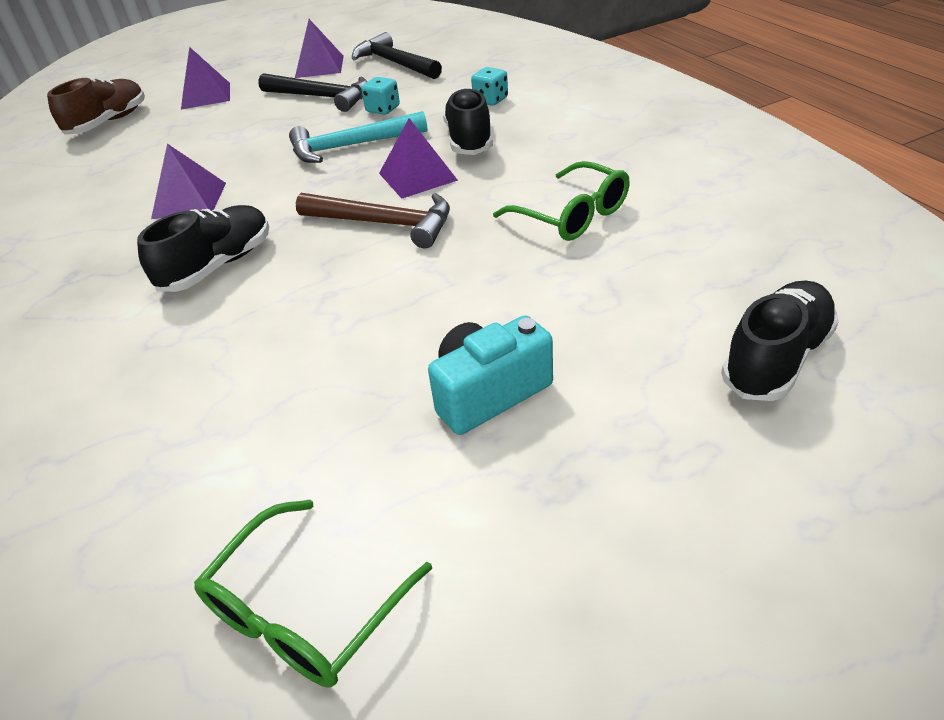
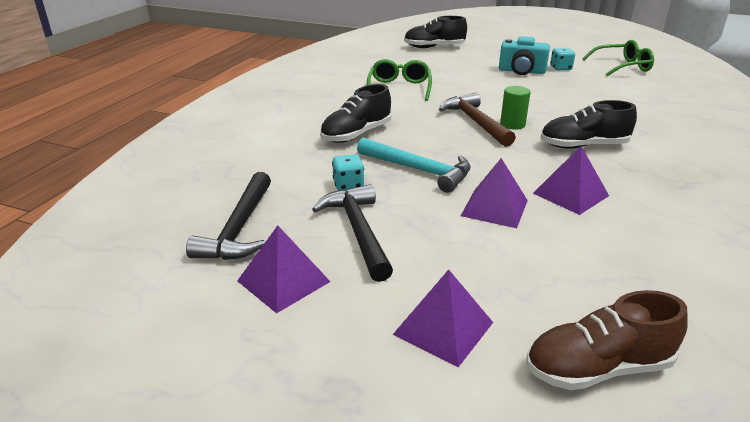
camera: 135 degrees left, 10 degrees down
purple pyramid [379,118,458,199] -> purple pyramid moved to [461,158,528,228]
turquoise dice [471,67,508,106] -> turquoise dice moved to [550,48,575,71]
none -> green cylinder [500,86,531,130]

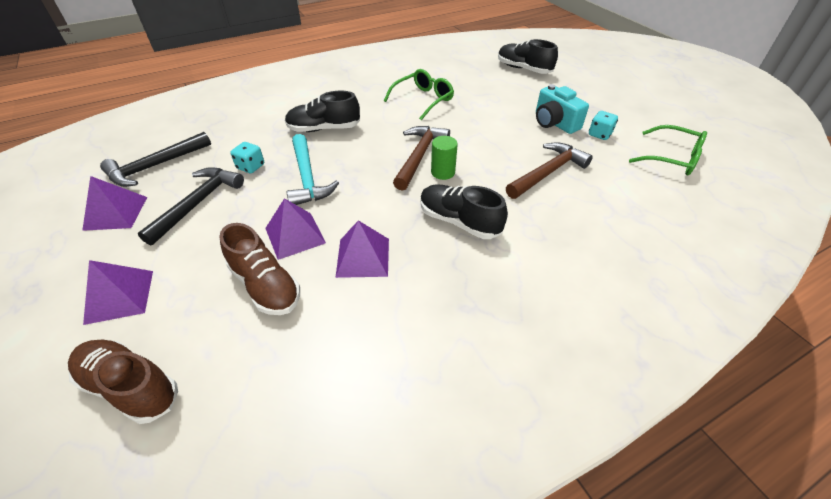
camera: 40 degrees right, 15 degrees up
none -> brown shoe [220,223,300,315]
none -> brown hammer [506,142,593,199]

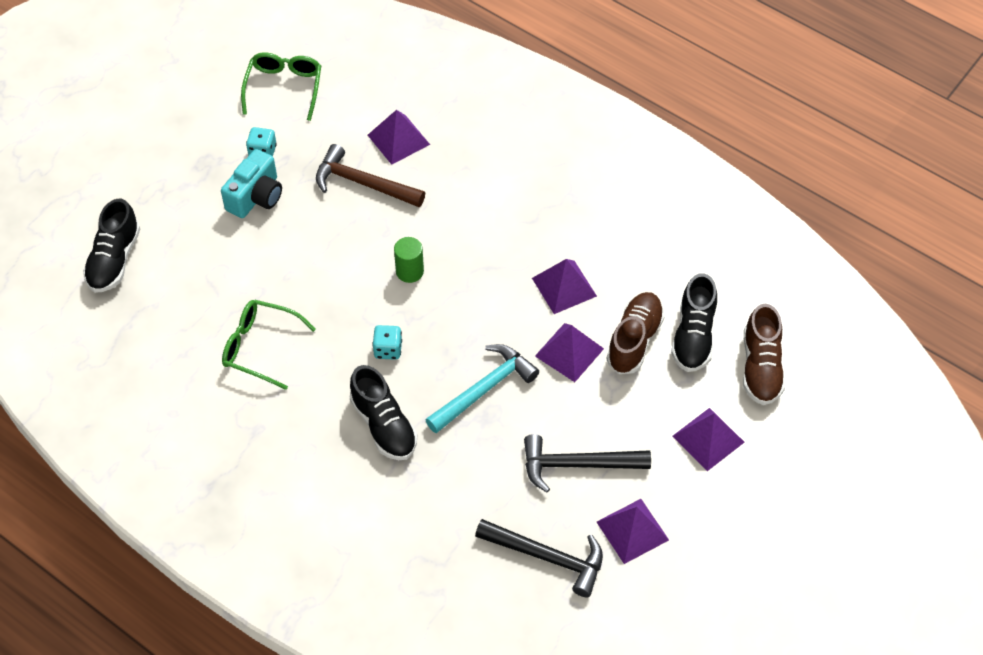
camera: 115 degrees left, 10 degrees up
turquoise dice [230,142,264,173] -> turquoise dice moved to [372,325,402,360]
brown hammer [393,126,450,191] -> none
black shoe [420,185,508,239] -> black shoe moved to [671,273,717,372]
none -> purple pyramid [368,110,430,165]

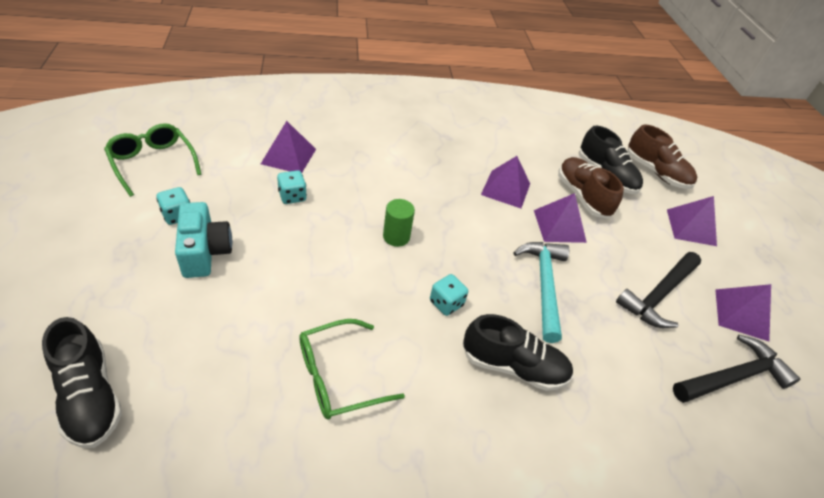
camera: 50 degrees left, 10 degrees down
brown hammer [316,144,425,207] -> turquoise dice [277,170,307,204]

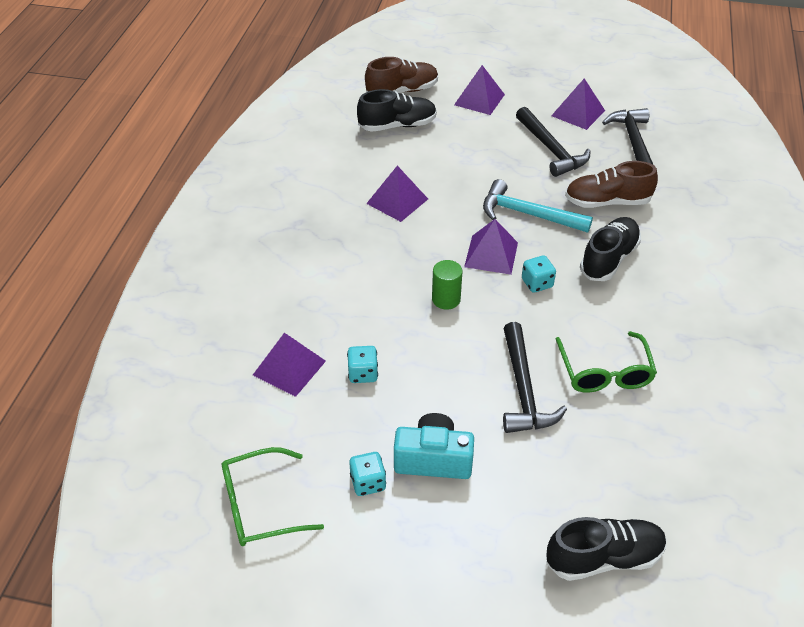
camera: 65 degrees left, 0 degrees up
purple pyramid [534,193,587,243] -> purple pyramid moved to [464,219,518,275]
brown shoe [558,157,624,219] -> brown shoe moved to [565,161,658,208]
none -> black hammer [503,322,567,433]

